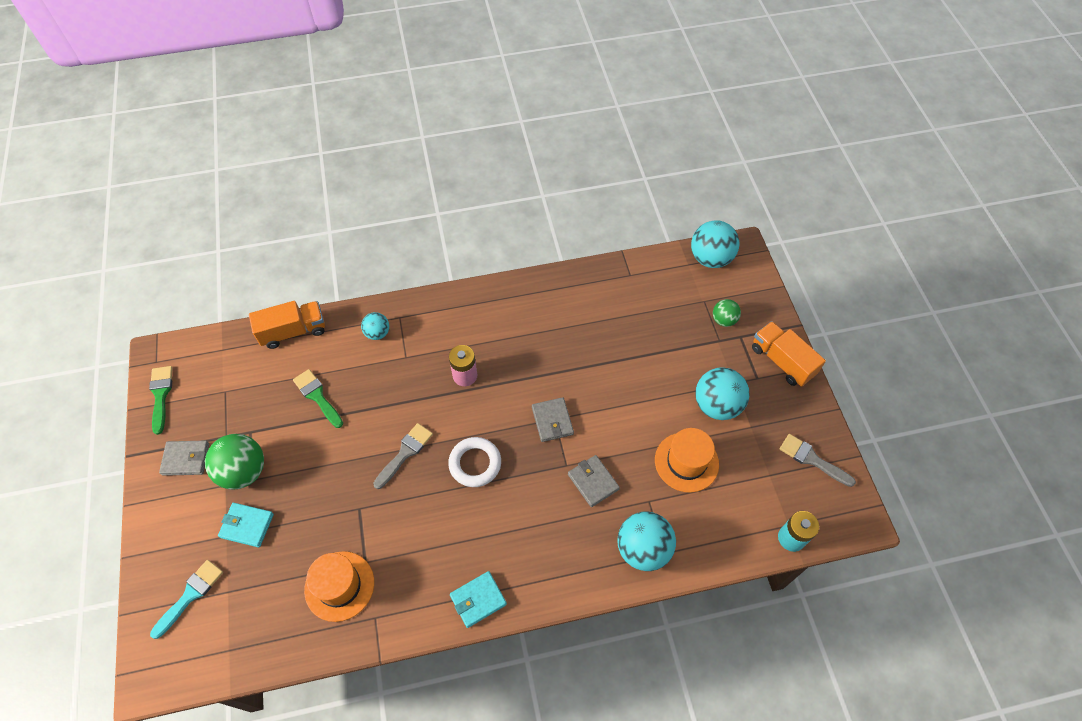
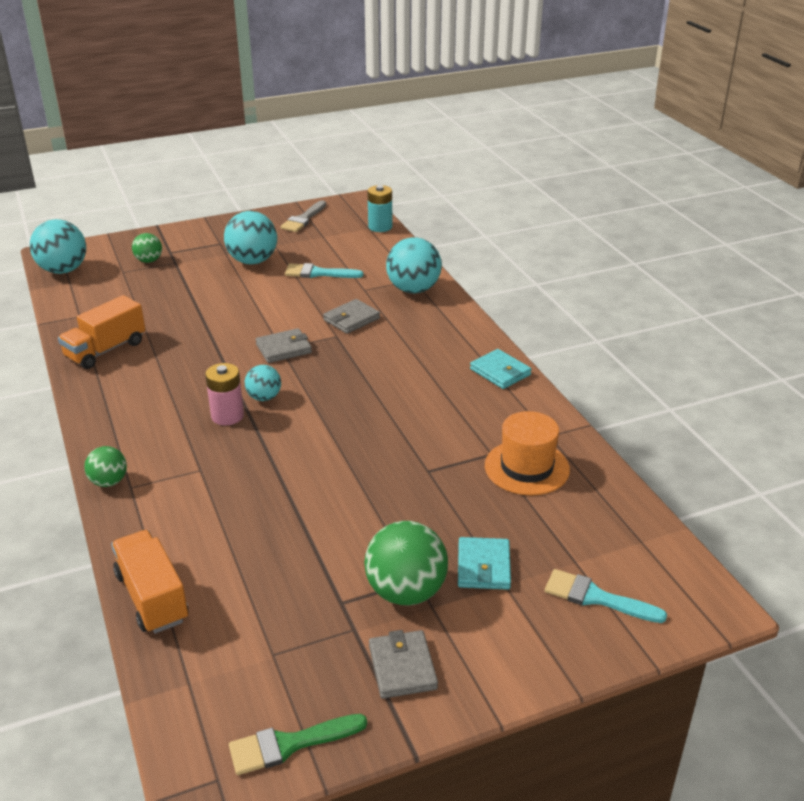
camera: 100 degrees left, 25 degrees down
green brush [293,369,343,428] -> none
turquoise ball [361,312,389,340] -> turquoise ball moved to [245,365,281,401]
grey brush [373,423,433,489] -> none
white ring [448,437,501,487] -> none
orange hat [655,428,719,493] -> turquoise brush [285,263,363,278]
orange truck [752,321,826,387] -> orange truck moved to [58,295,146,369]
none -> green ball [84,446,127,487]

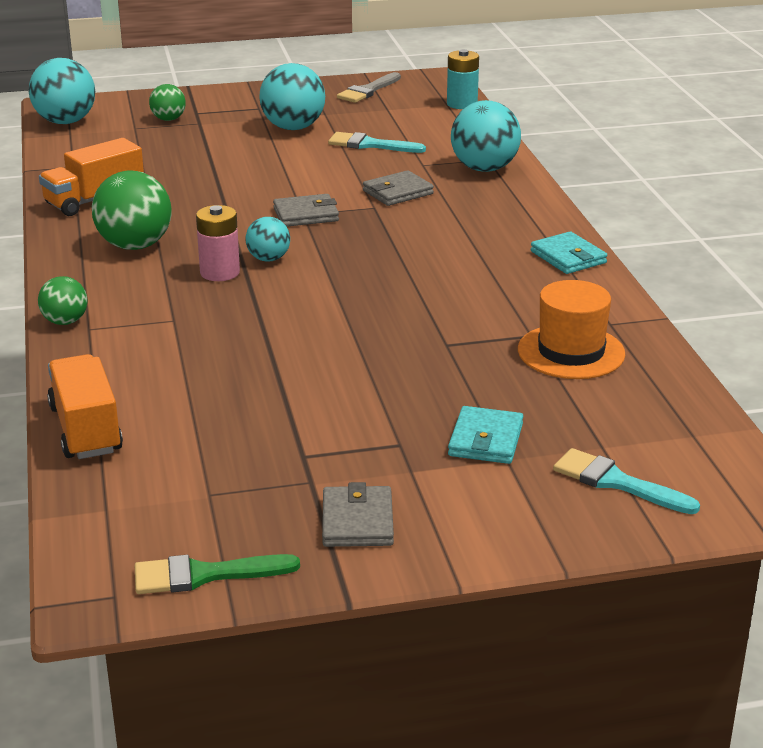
camera: 10 degrees right, 5 degrees down
green ball [364,521,448,605] -> green ball moved to [92,171,171,250]

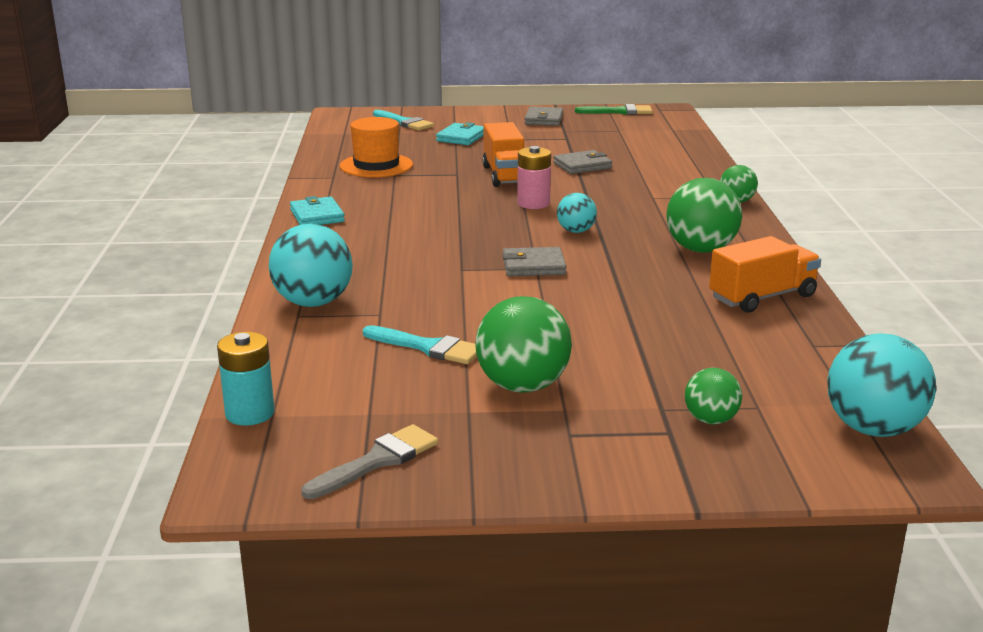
camera: 170 degrees left, 5 degrees down
orange truck [47,354,123,459] -> orange truck moved to [482,122,524,187]
pink battery [196,205,240,281] -> pink battery moved to [517,146,551,209]
turquoise ball [259,63,325,130] -> green ball [475,296,572,393]
grey wallet [363,170,434,206] -> grey wallet moved to [553,150,612,174]

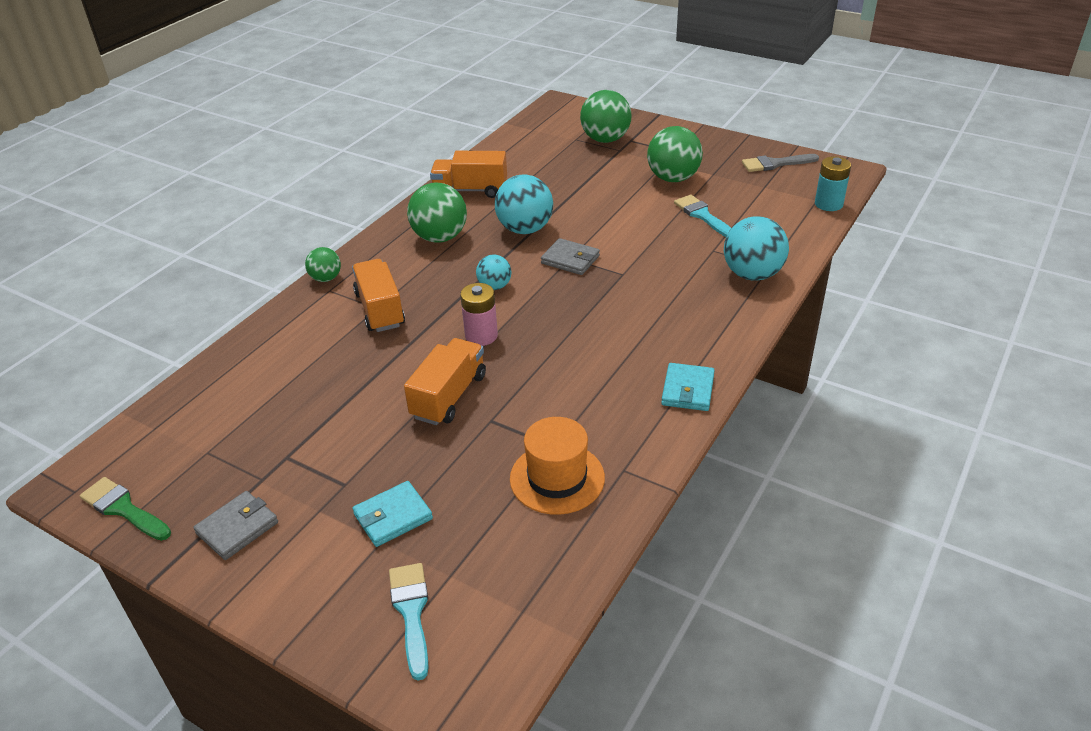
camera: 145 degrees left, 15 degrees up
grey wallet [553,150,612,174] -> none
green ball [685,368,742,424] -> green ball [580,90,632,143], size x1.78
turquoise ball [827,333,936,437] -> turquoise ball moved to [495,174,553,234]
none -> orange truck [352,259,405,332]

